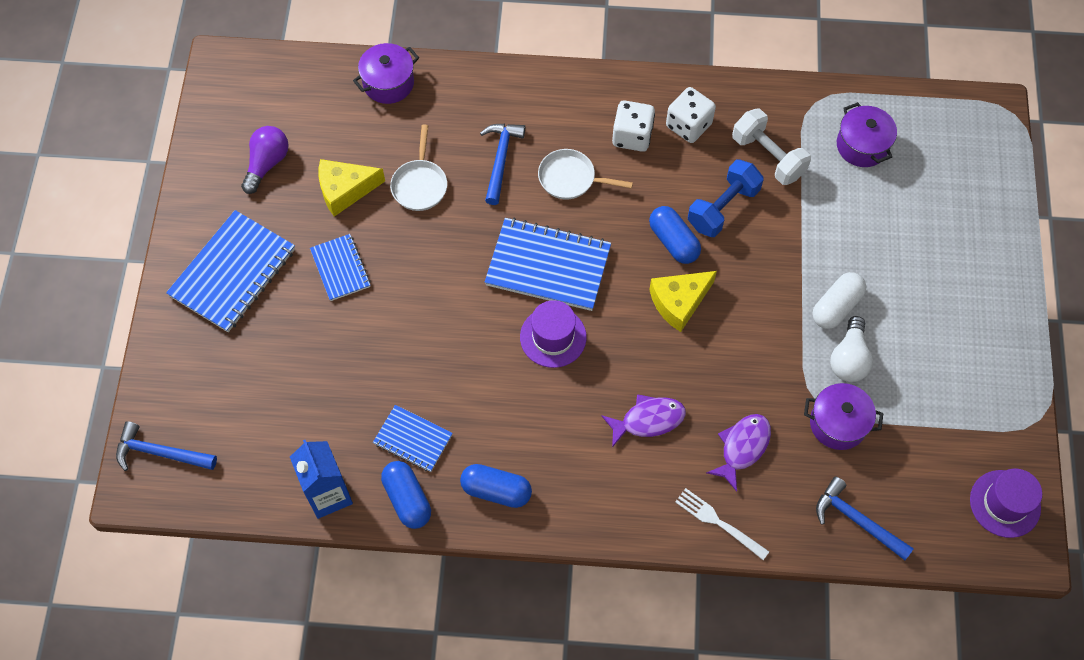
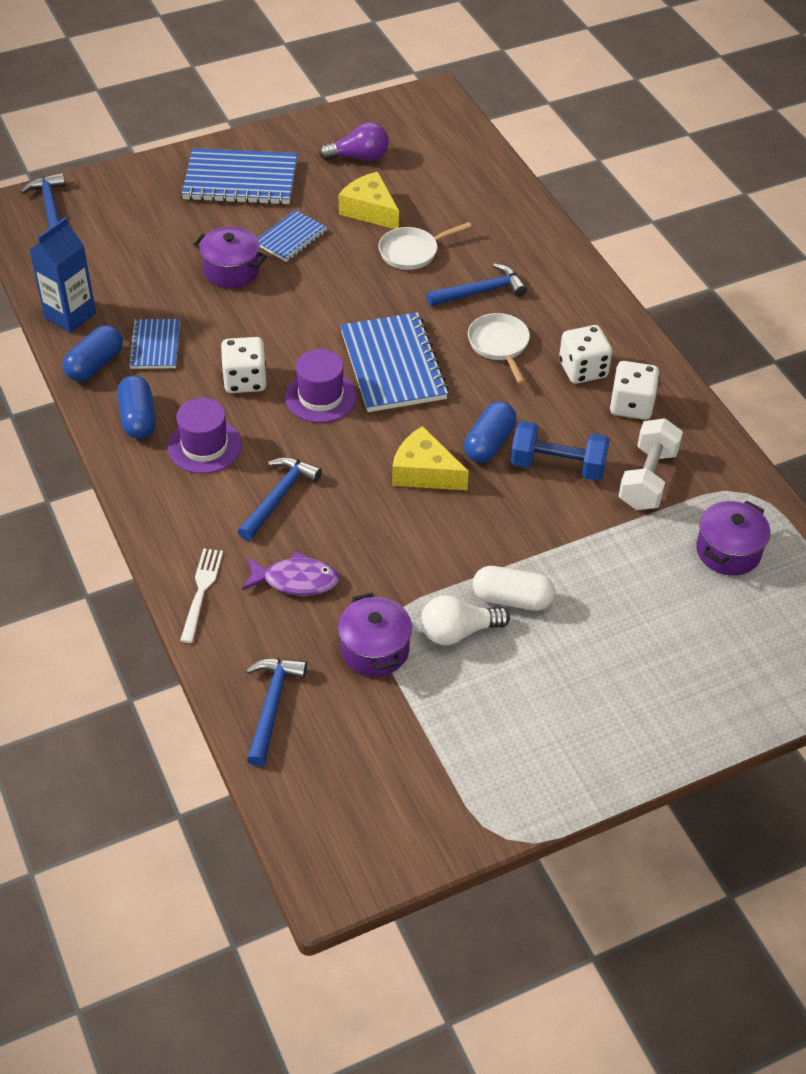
camera: 60 degrees right, 15 degrees down
purple pot [353,43,419,104] -> purple pot moved to [193,226,267,288]
purple fish [602,394,686,447] -> blue hammer [238,457,322,541]
purple hat [970,469,1042,538] -> purple hat moved to [168,398,242,474]
none -> white dice [221,337,267,393]

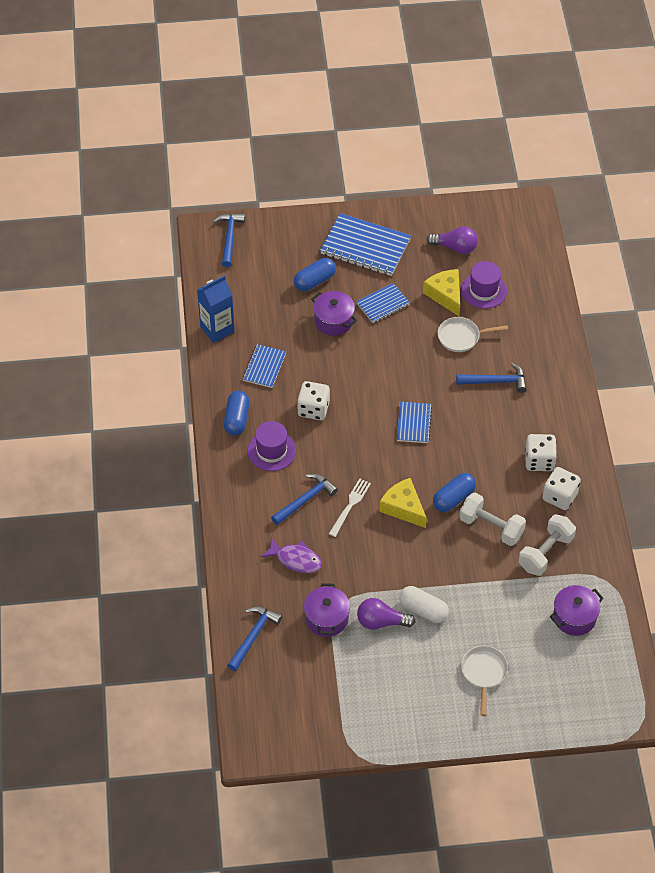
camera: 20 degrees right, 5 degrees up
blue capsule [62,325,123,382] -> blue capsule moved to [294,258,336,291]
white fork [180,548,223,643] -> white fork moved to [329,479,371,537]
purple hat [285,349,357,423] -> purple hat moved to [461,261,507,309]
blue notebook [340,312,449,412] -> blue notebook [397,402,432,443], size x0.56
white light bulb [421,595,510,645] -> purple light bulb [357,598,415,630]
white pan [468,313,530,384] -> white pan moved to [461,646,508,716]
blue dumbbell [511,421,610,481] -> white dumbbell [459,493,526,546]

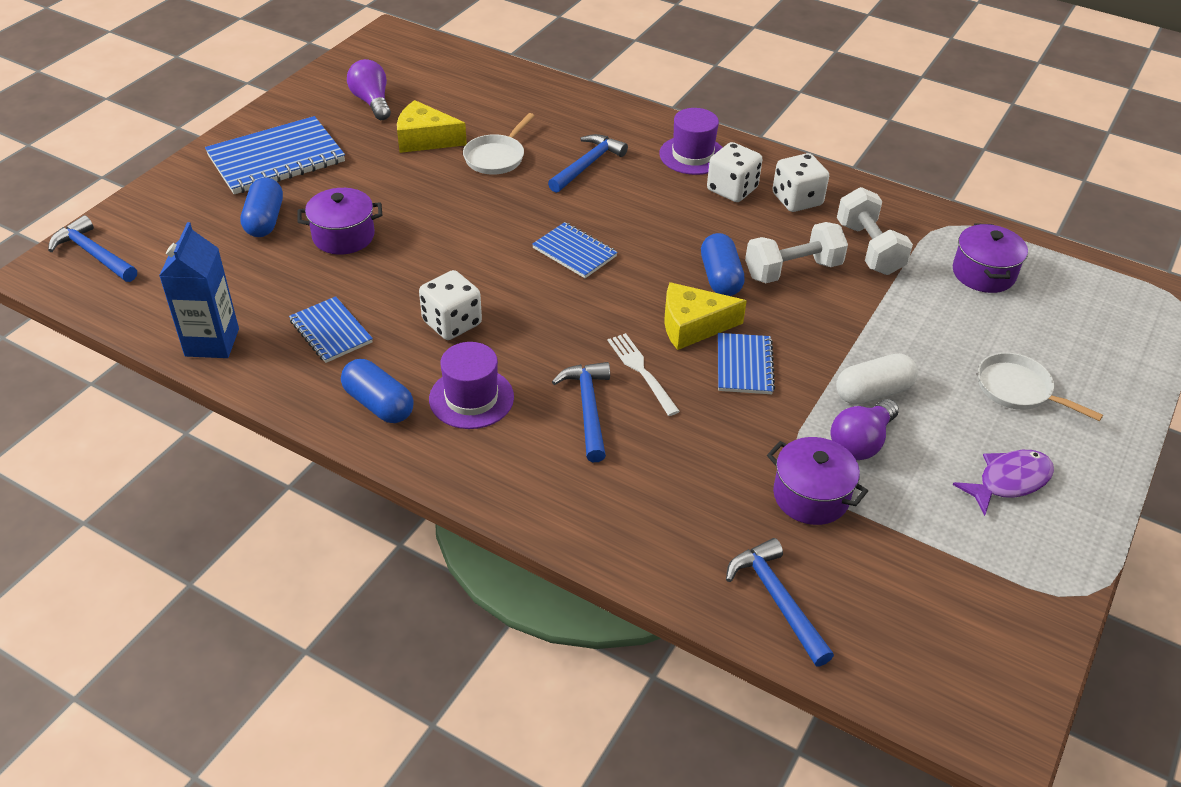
camera: 55 degrees left, 10 degrees down
purple fish [261,537,322,573] -> purple fish moved to [953,450,1054,516]
blue notebook [356,283,410,323] -> blue notebook moved to [718,333,775,394]
purple light bulb [426,226,478,254] -> purple light bulb turned 75 degrees counterclockwise [347,59,391,120]
purple hat [461,261,507,309] -> purple hat moved to [659,108,723,175]

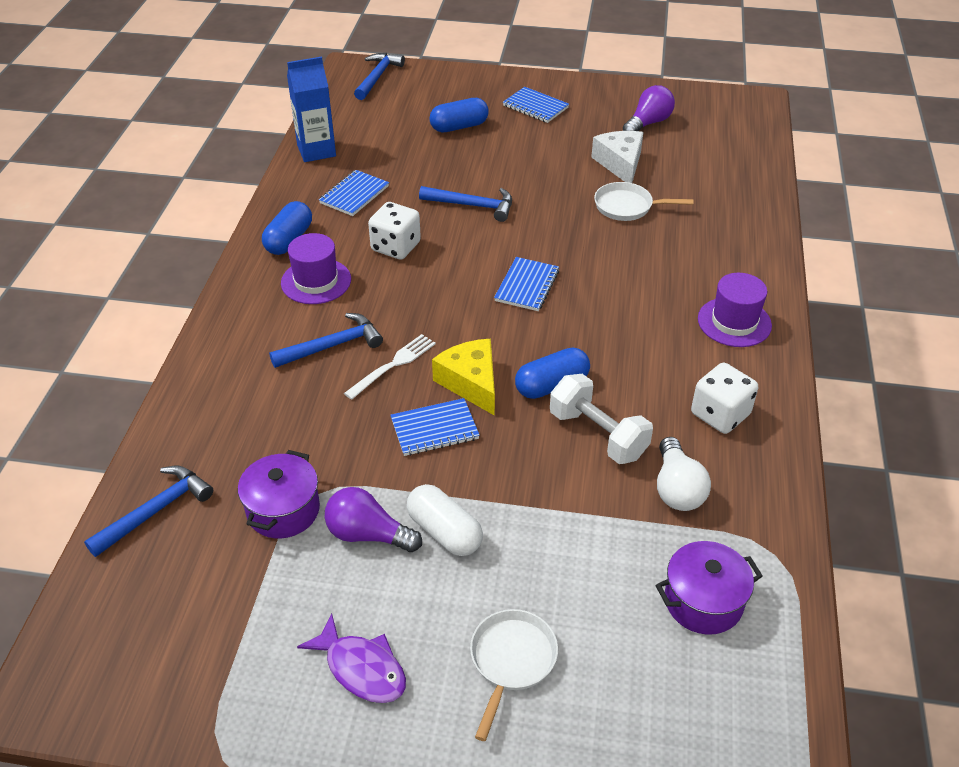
camera: 70 degrees right, 0 degrees up
blue notebook [205,116,345,194] -> blue notebook [503,87,569,123], size x0.56
purple pot [297,188,382,255] -> none
yellow cheese [397,100,467,153] -> white cheese [591,131,643,183]
blue hammer [548,134,628,193] -> blue hammer moved to [419,186,512,222]
white dice [707,142,763,202] -> none
white dumbbell [837,187,913,275] -> white light bulb [657,437,711,511]

